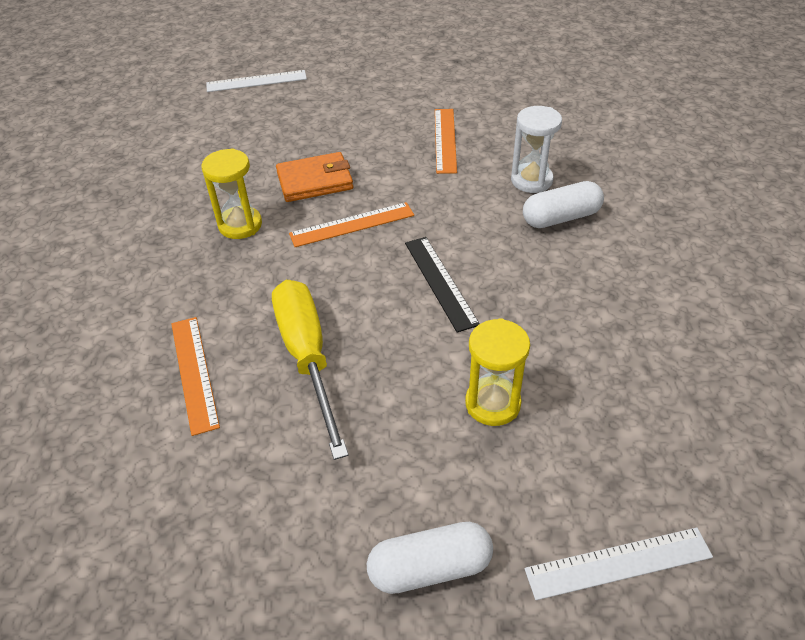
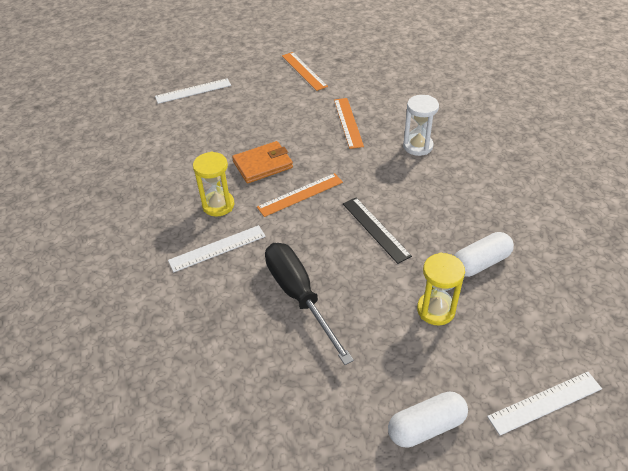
camera: 10 degrees left, 0 degrees up
orange ruler [171,317,220,436] -> orange ruler moved to [282,52,328,91]
yellow screwdriver [272,280,349,460] -> black screwdriver [265,243,354,365]
white capsule [523,181,604,228] -> white capsule moved to [454,232,514,277]
none -> white ruler [168,225,266,272]

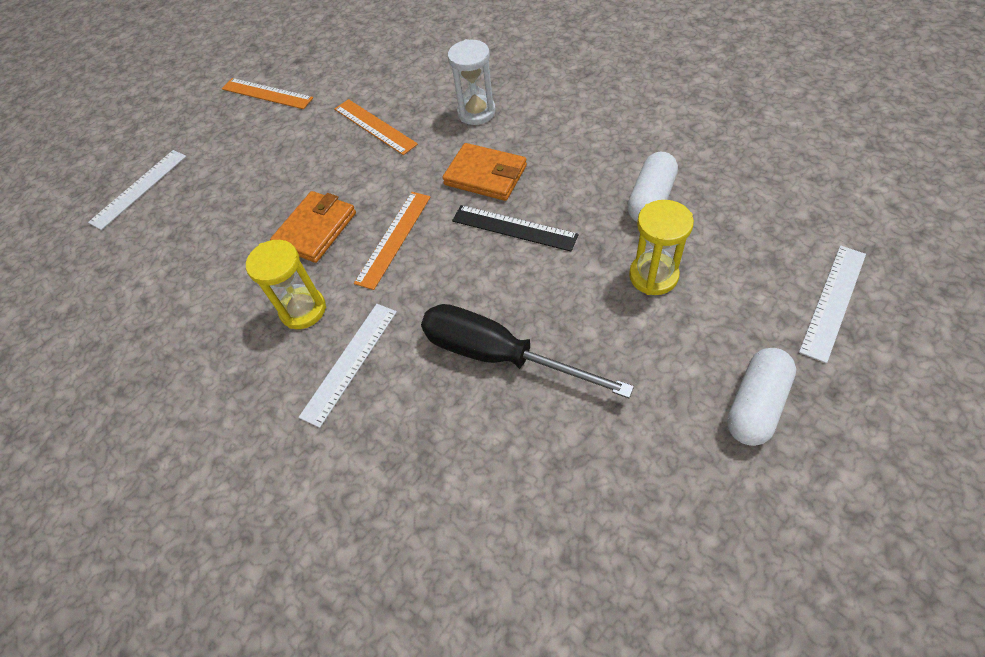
camera: 30 degrees left, 10 degrees up
none -> orange wallet [442,143,527,201]

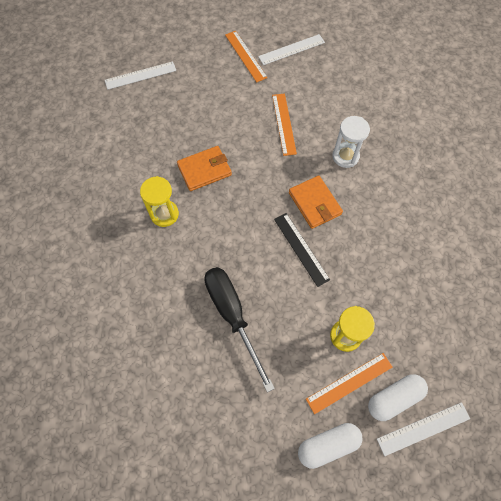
camera: 30 degrees right, 10 degrees up
white ruler [298,304,397,428] -> white ruler moved to [258,34,325,65]
orange ruler [354,192,431,290] -> orange ruler moved to [306,353,393,414]
white capsule [627,152,678,222] -> white capsule moved to [368,374,428,421]

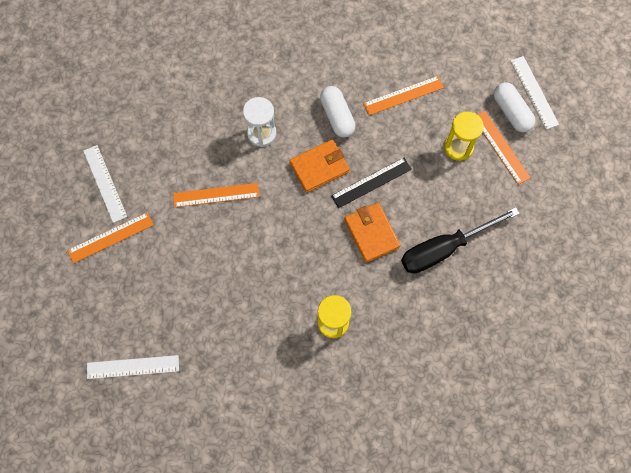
camera: 90 degrees left, 5 degrees up
white ruler [105,61,176,90] -> white ruler turned 75 degrees counterclockwise [87,355,179,379]
orange wallet [177,146,232,191] -> orange wallet moved to [344,203,401,263]
white capsule [298,423,362,469] -> white capsule moved to [320,86,356,138]
none -> orange ruler [363,76,444,115]

